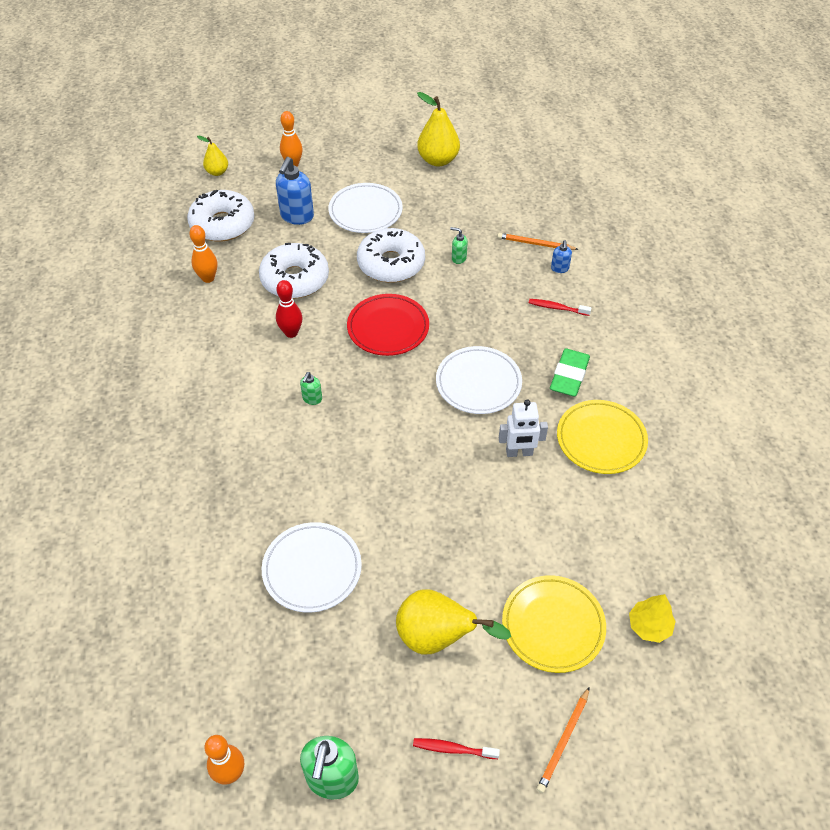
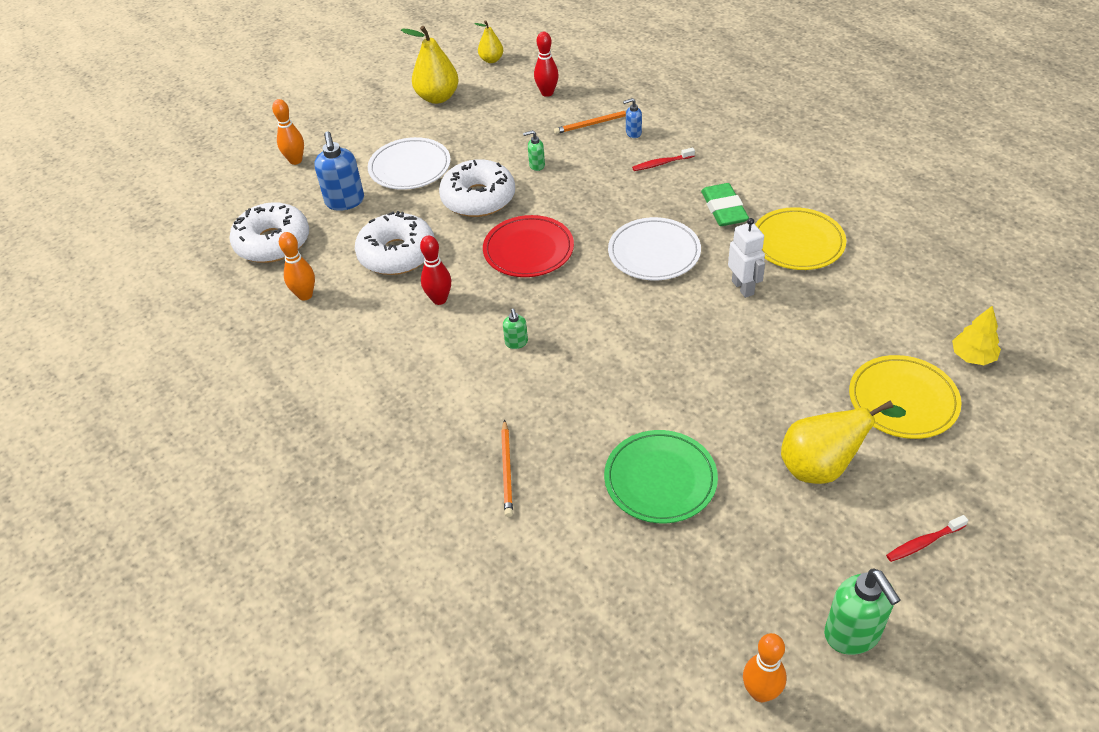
camera: 30 degrees left, 5 degrees down
yellow pear [197,136,228,176] -> yellow pear moved to [475,20,503,63]
white plate [262,522,362,613] -> green plate [604,430,718,523]
white robot [499,399,548,457] -> white robot turned 75 degrees counterclockwise [728,218,765,298]
orange pencil [537,687,590,793] -> orange pencil moved to [501,419,513,517]
blue soap dispenser [551,240,572,273] -> blue soap dispenser turned 105 degrees clockwise [623,98,642,138]
none -> red bowling pin [534,32,559,97]

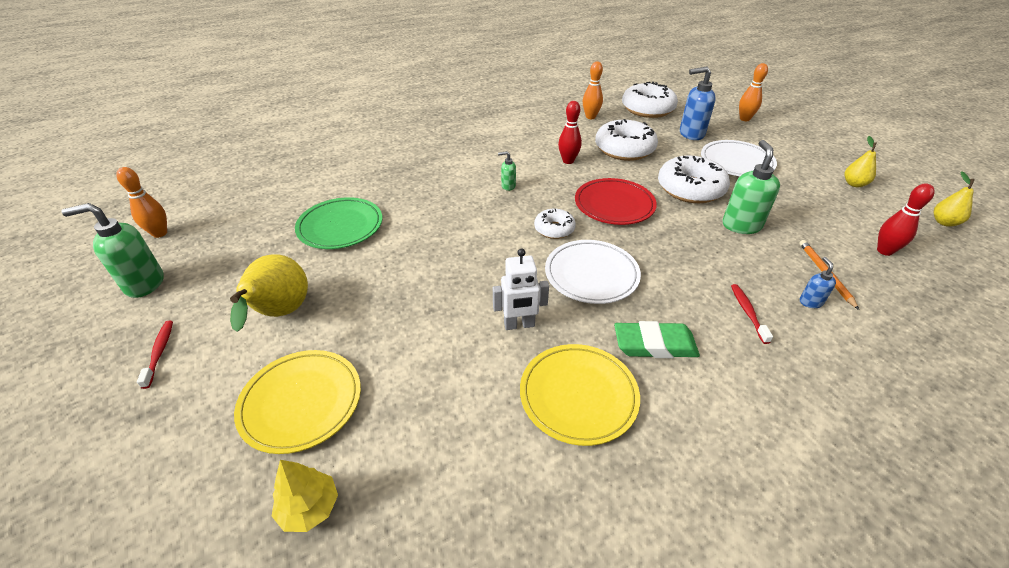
camera: 100 degrees right, 5 degrees down
yellow pear [401,26,459,104] -> yellow pear [844,136,876,187], size x0.57
orange pencil [501,419,513,517] -> none
green soap dispenser [523,130,545,171] -> green soap dispenser [723,140,780,234], size x1.99
none -> white donut [534,209,576,239]

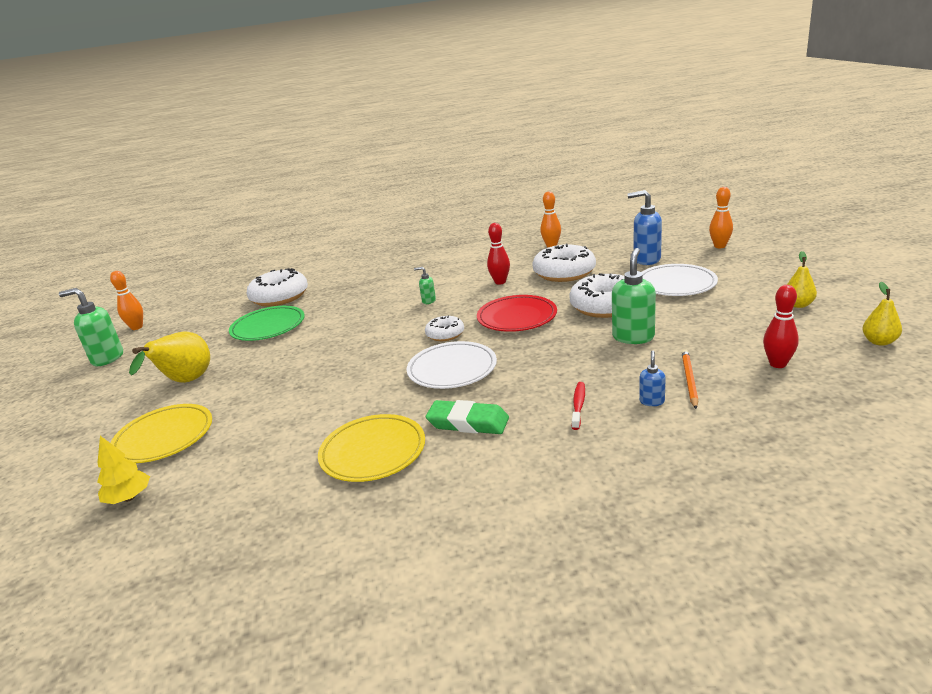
camera: 20 degrees right, 15 degrees down
red toothbrush [137,320,173,389] -> none
white robot [493,249,549,330] -> none
white donut [622,82,678,118] -> white donut moved to [247,268,308,307]

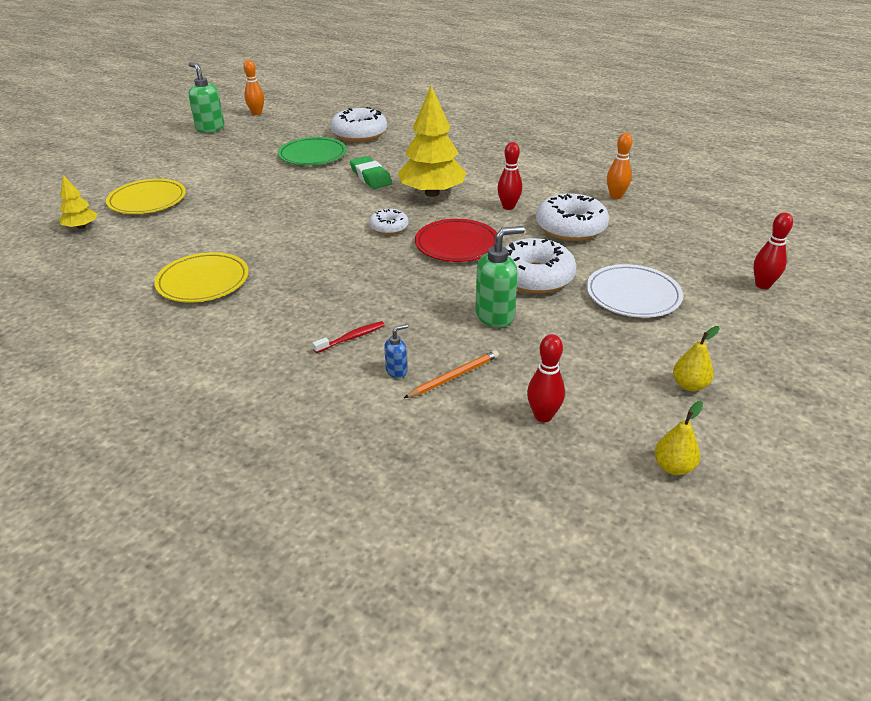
camera: 40 degrees right, 10 degrees up
yellow pear [129,332,210,383] -> none
white plate [407,341,497,389] -> none
green soap dispenser [414,267,436,304] -> yellow tree [398,85,466,197]
green eraser [426,400,509,434] -> green eraser moved to [350,156,392,189]
blue soap dispenser [627,190,662,265] -> none
orange bowling pin [709,187,733,248] -> red bowling pin [753,212,793,289]

